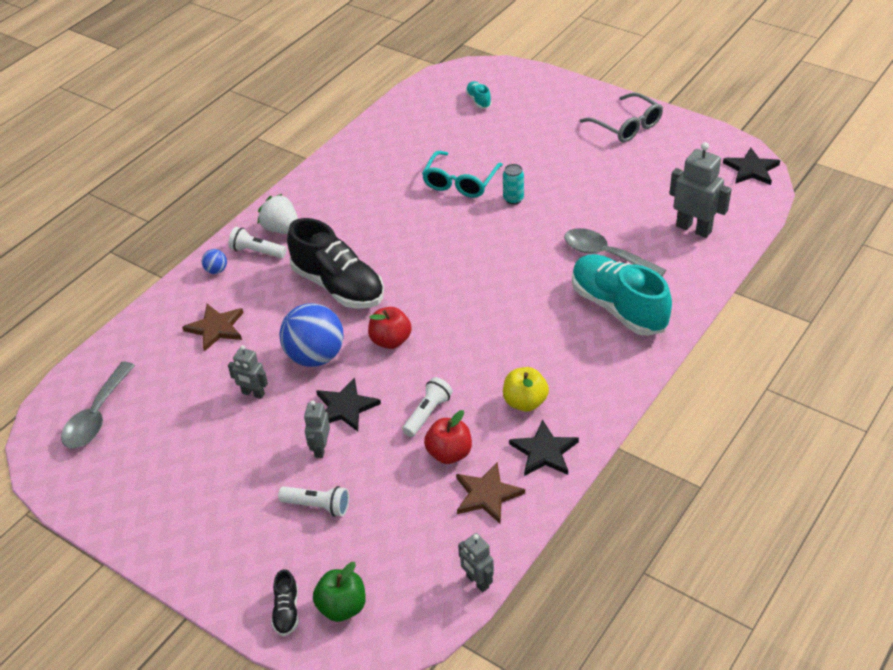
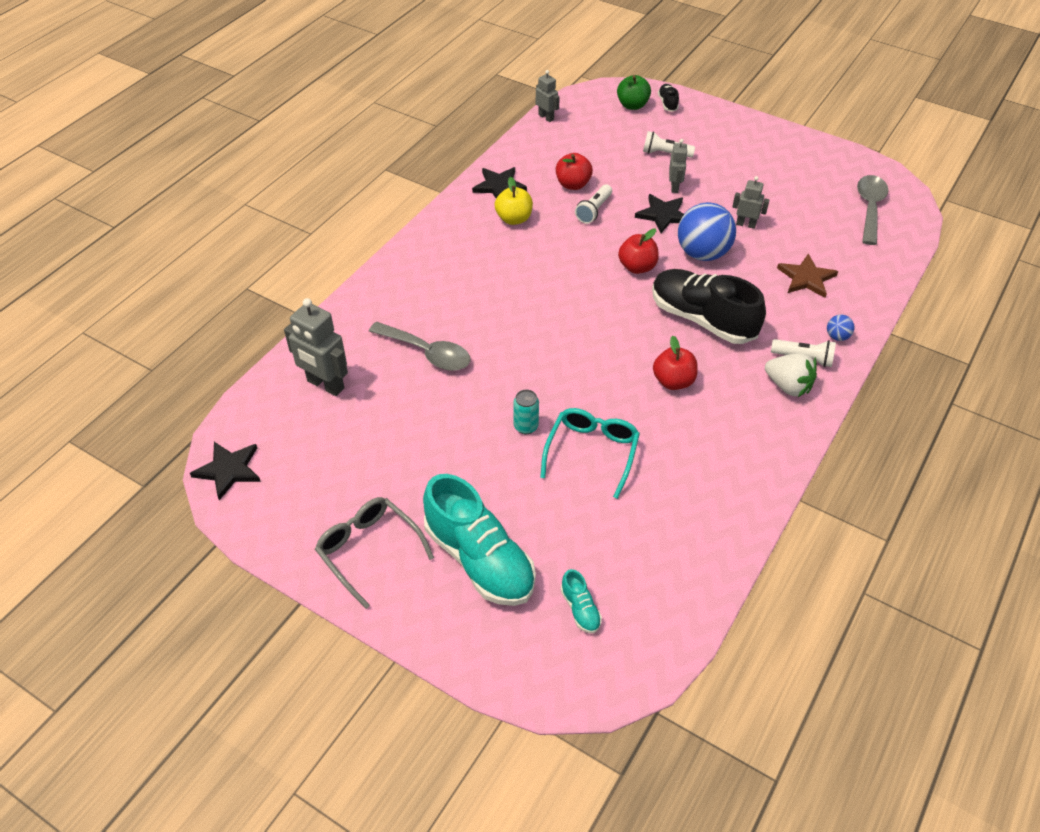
camera: 175 degrees right, 5 degrees up
brown star [456,462,525,524] -> none
turquoise shoe [572,254,672,336] -> turquoise shoe moved to [423,474,536,606]
none -> red apple [653,336,698,390]

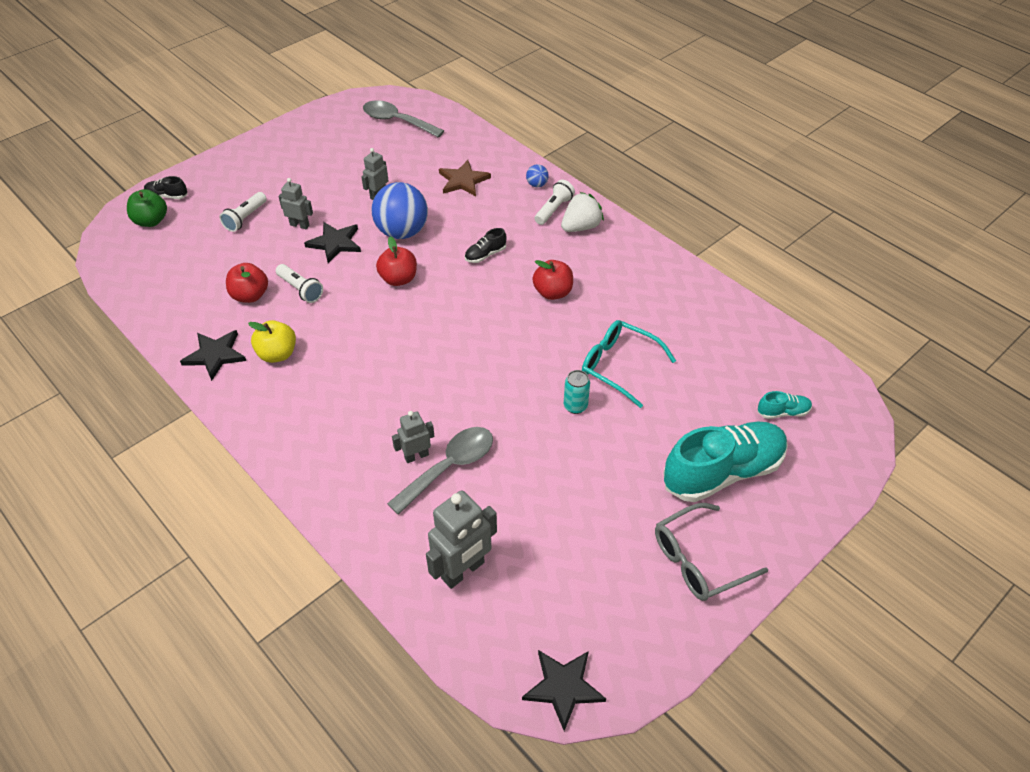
camera: 75 degrees left, 0 degrees up
grey robot [536,70,560,122] -> grey robot moved to [392,411,434,463]
black shoe [652,269,766,344] -> black shoe [465,228,506,263], size x0.42

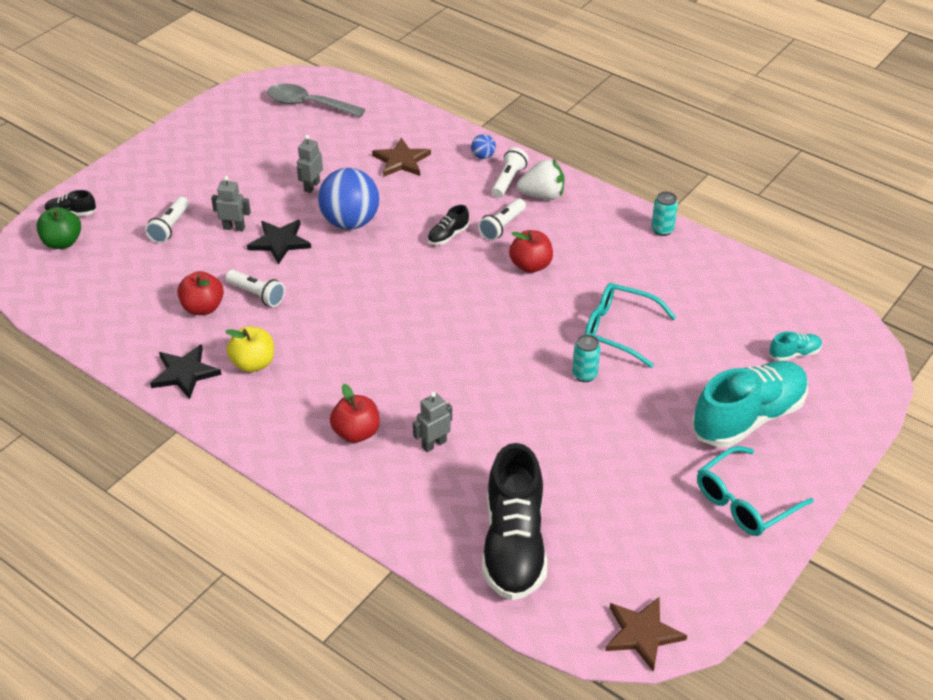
camera: 10 degrees left, 5 degrees down
red apple [376,236,417,286] -> red apple moved to [330,384,380,443]
grey spoon [387,427,493,515] -> none
grey robot [426,490,497,589] -> black shoe [482,443,548,601]
black star [522,650,606,731] -> brown star [605,597,687,672]
white strawberry [561,192,604,232] -> white strawberry turned 45 degrees clockwise [517,159,564,200]
grey glasses [655,503,768,601] -> turquoise glasses [697,446,814,536]
none -> white flashlight [478,198,526,241]
none -> turquoise can [651,192,678,236]

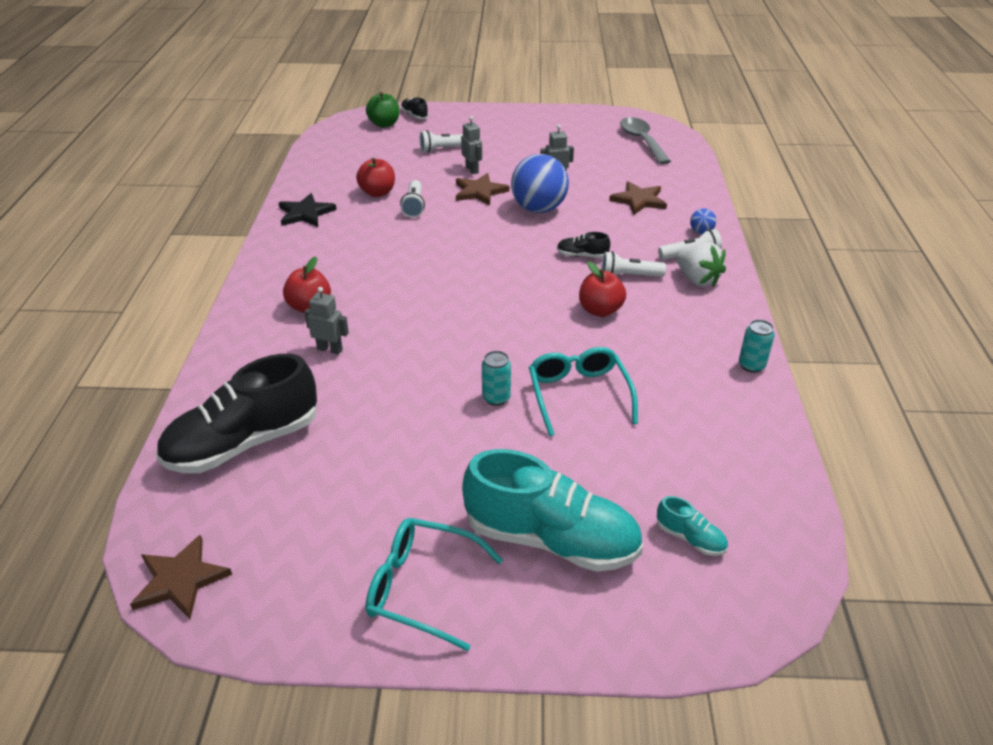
camera: 55 degrees right, 5 degrees down
yellow apple [225,326,274,372] -> none
black star [247,220,311,265] -> brown star [456,173,509,206]

